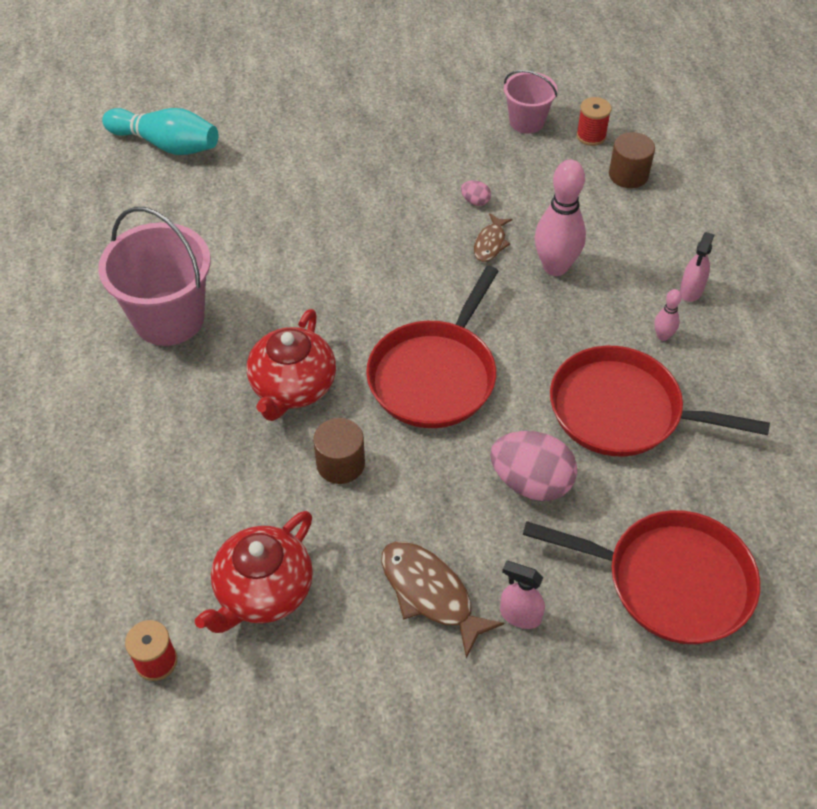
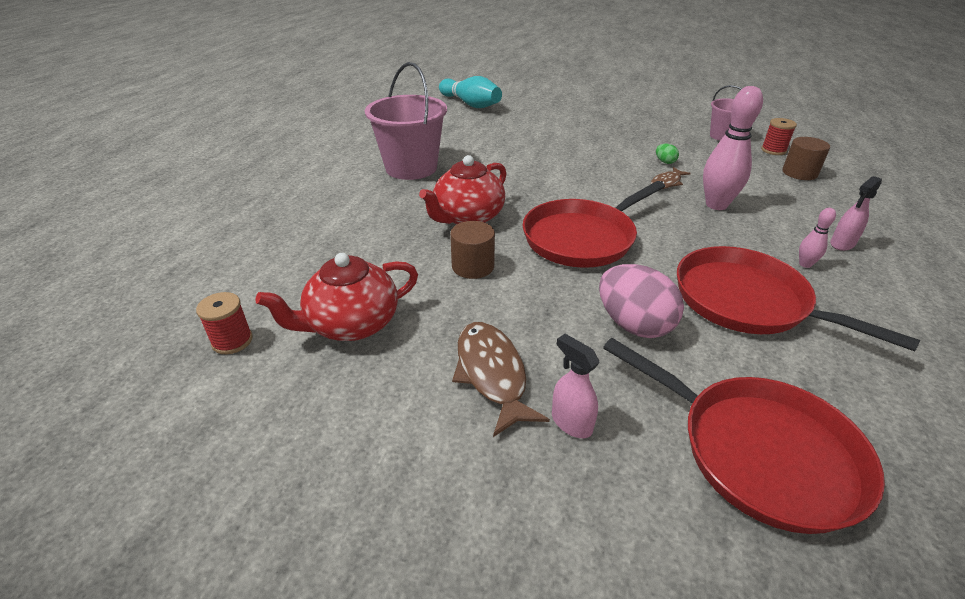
camera: 25 degrees right, 15 degrees down
pink egg [461,180,491,206] -> green egg [656,144,679,164]

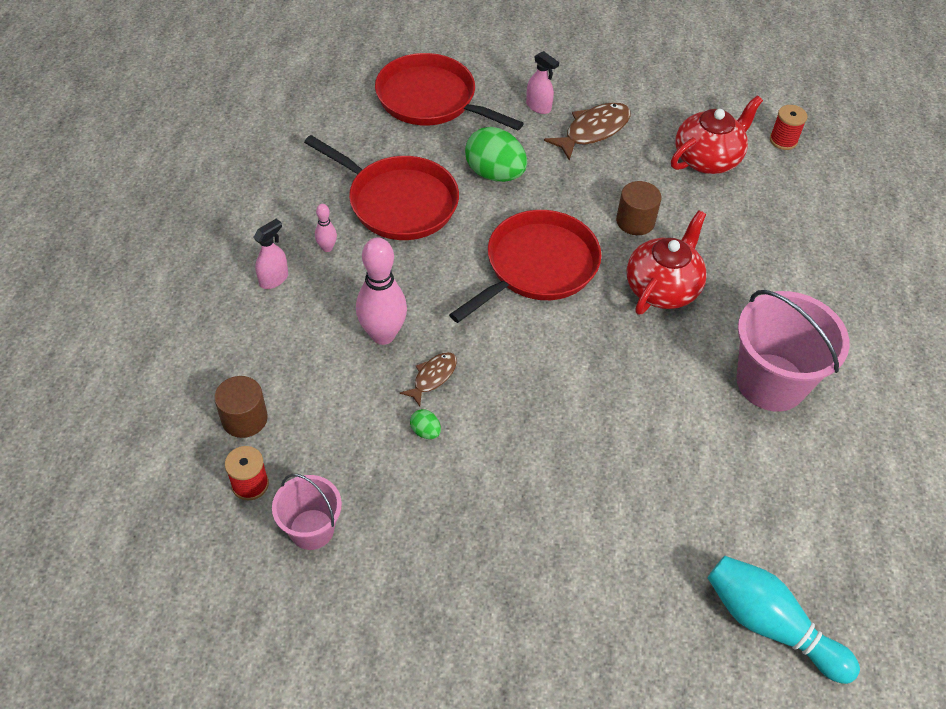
camera: 170 degrees right, 15 degrees up
brown fish [452,322,550,437] -> brown fish turned 105 degrees counterclockwise [544,102,631,161]
pink egg [599,264,684,338] -> green egg [465,127,527,182]

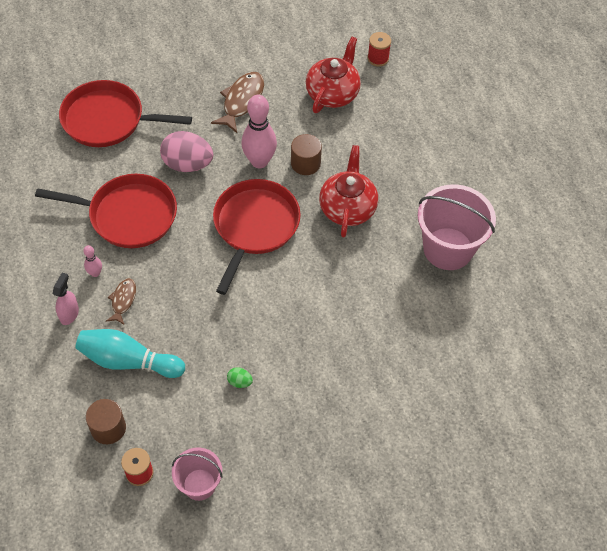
camera: 25 degrees left, 5 degrees up
pink bowling pin [356,237,407,345] -> pink bowling pin moved to [241,95,277,168]
brown fish [400,352,457,406] -> brown fish moved to [106,278,136,325]
green egg [465,127,527,182] -> pink egg [160,131,213,172]
pink spray bottle [526,51,559,114] -> none
turquoise bowling pin [707,556,860,684] -> turquoise bowling pin moved to [76,329,185,378]

